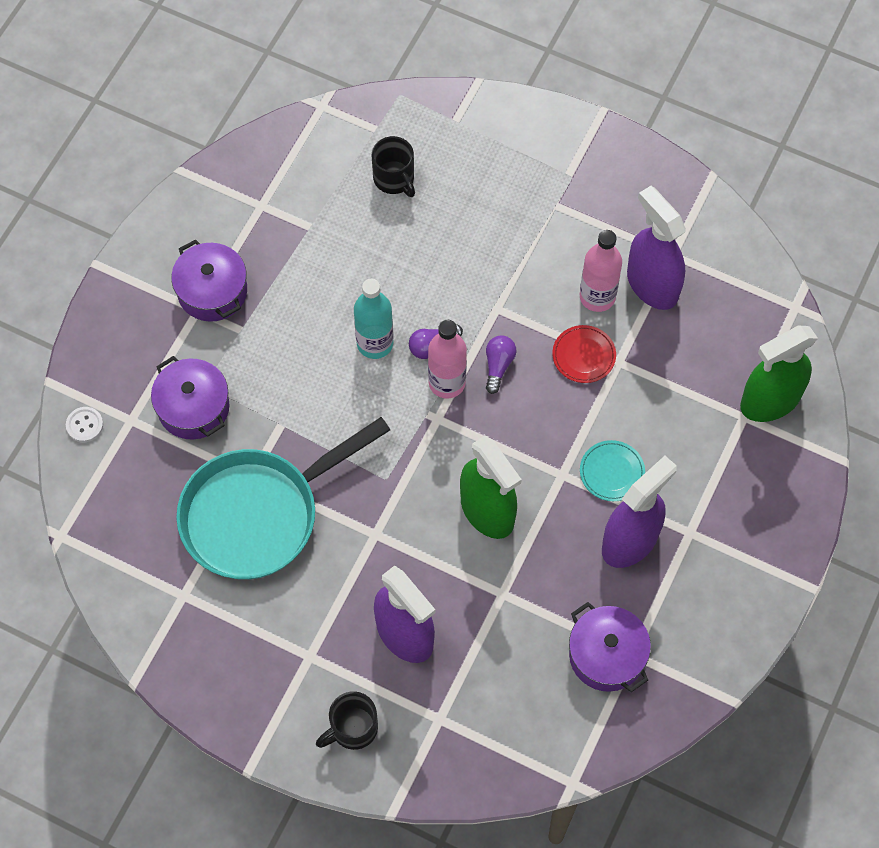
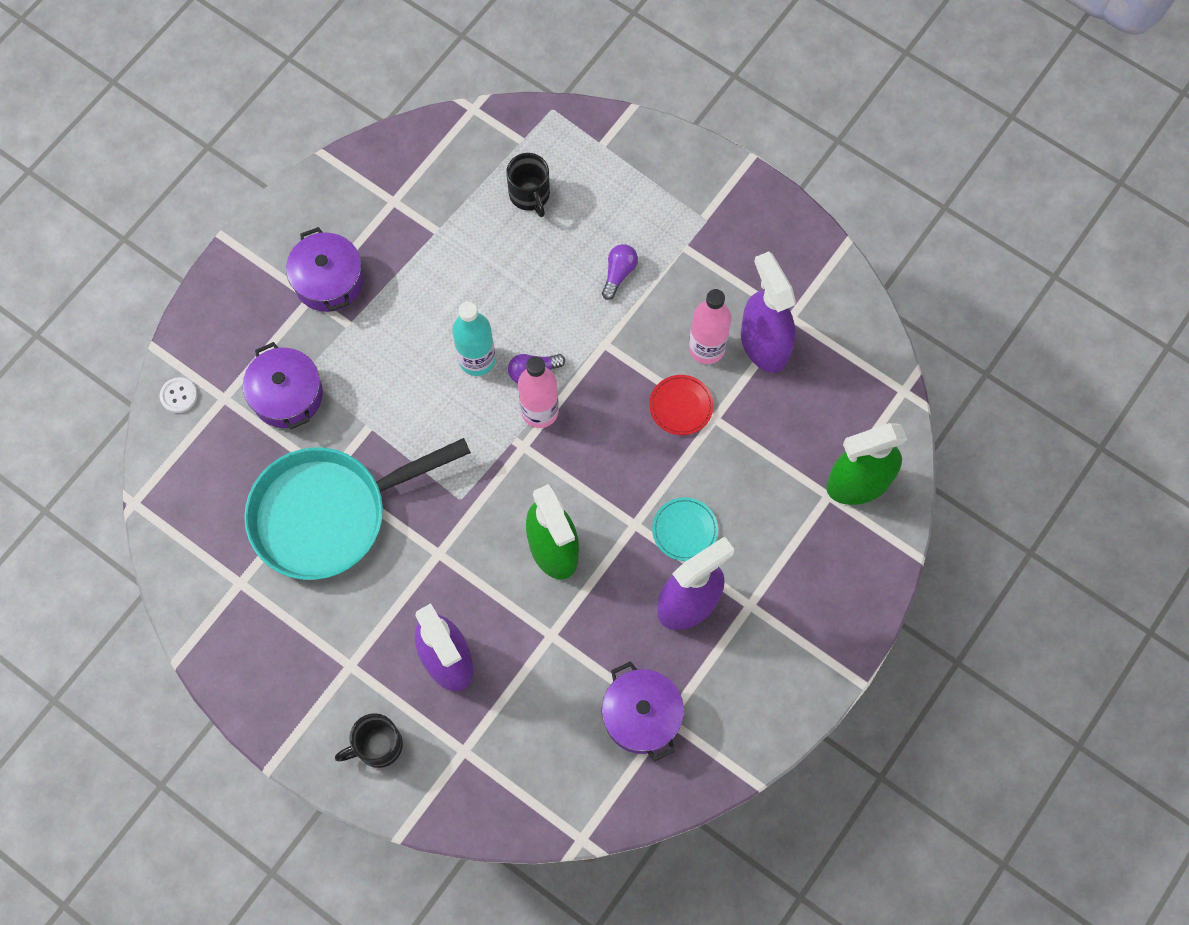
camera: 10 degrees right, 5 degrees up
purple light bulb [486,335,517,394] -> purple light bulb moved to [602,244,638,300]

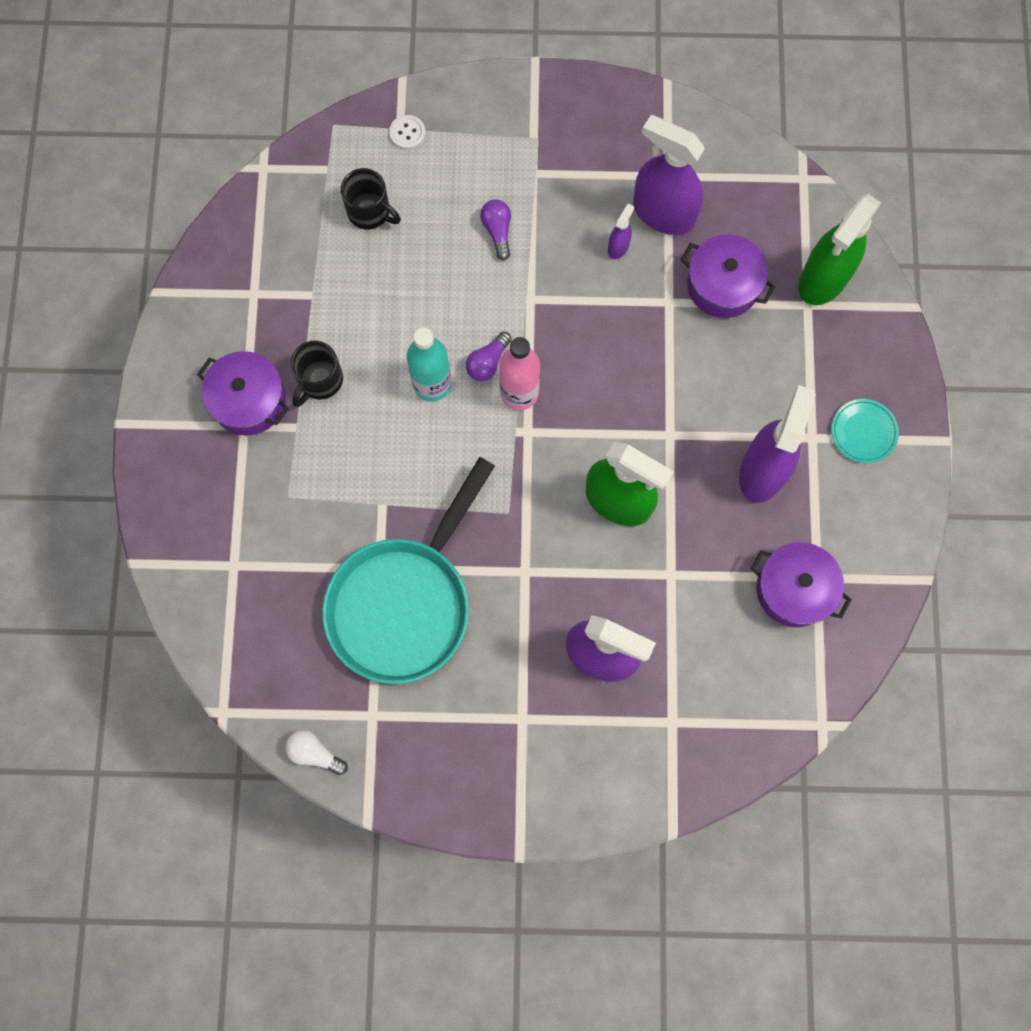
camera: 35 degrees left, 5 degrees up
white button [160,377,197,413] -> white button moved to [389,115,426,150]
purple pot [243,342,323,429] -> purple pot moved to [681,234,776,318]
black mug [335,713,403,768] -> black mug moved to [291,341,343,407]
red plate [649,375,714,435] -> none
turquoise plate [652,497,718,561] -> turquoise plate moved to [831,399,899,463]
pink bottle [689,289,732,364] -> purple spray bottle [608,203,634,259]
none -> white light bulb [285,730,348,775]

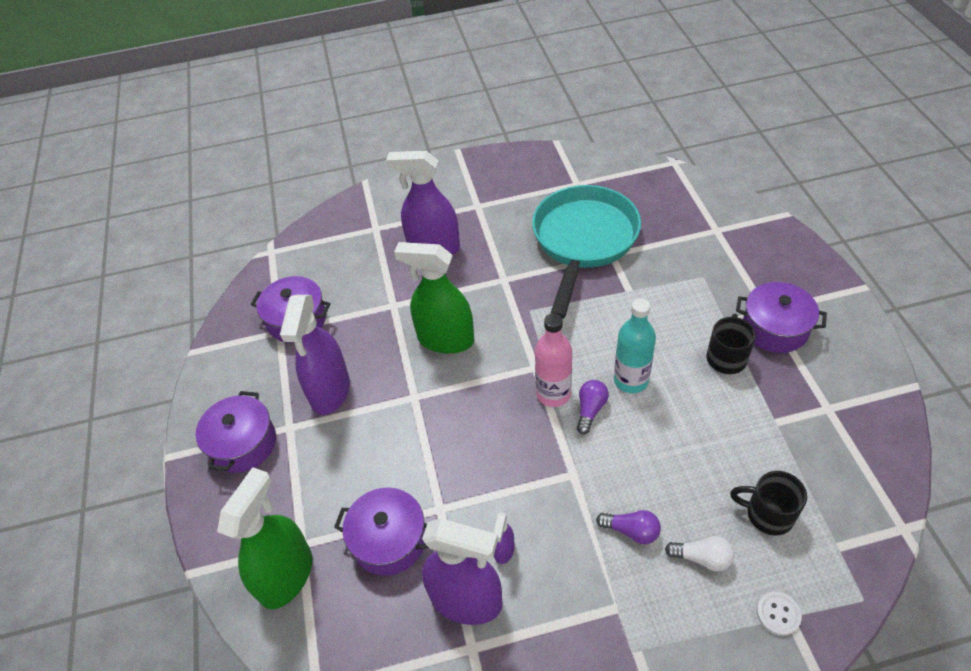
camera: 170 degrees right, 25 degrees down
white light bulb [285,730,348,775] -> white light bulb moved to [665,536,734,571]
purple light bulb [480,199,511,260] -> purple light bulb turned 45 degrees counterclockwise [596,510,661,544]
turquoise plate [831,399,899,463] -> purple pot [195,391,276,473]

